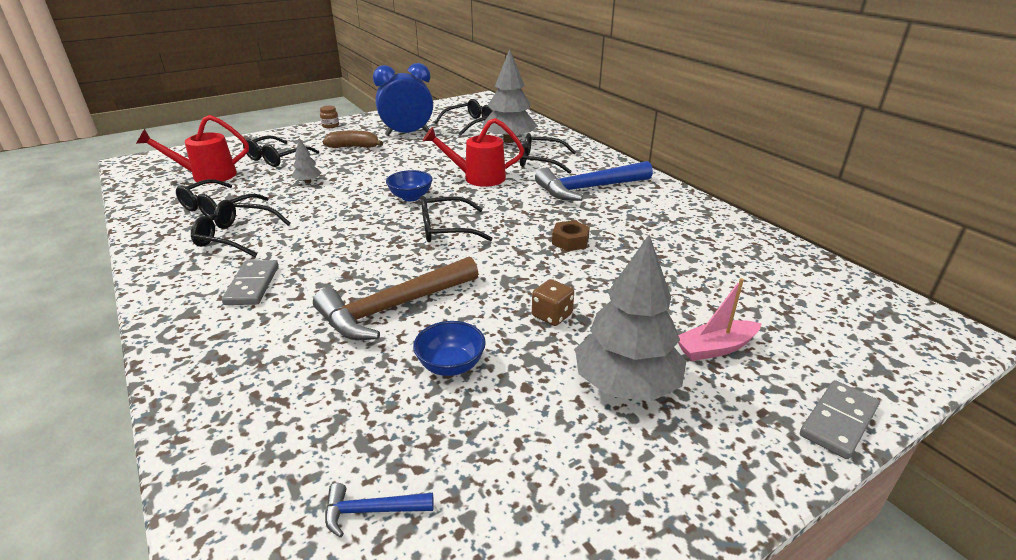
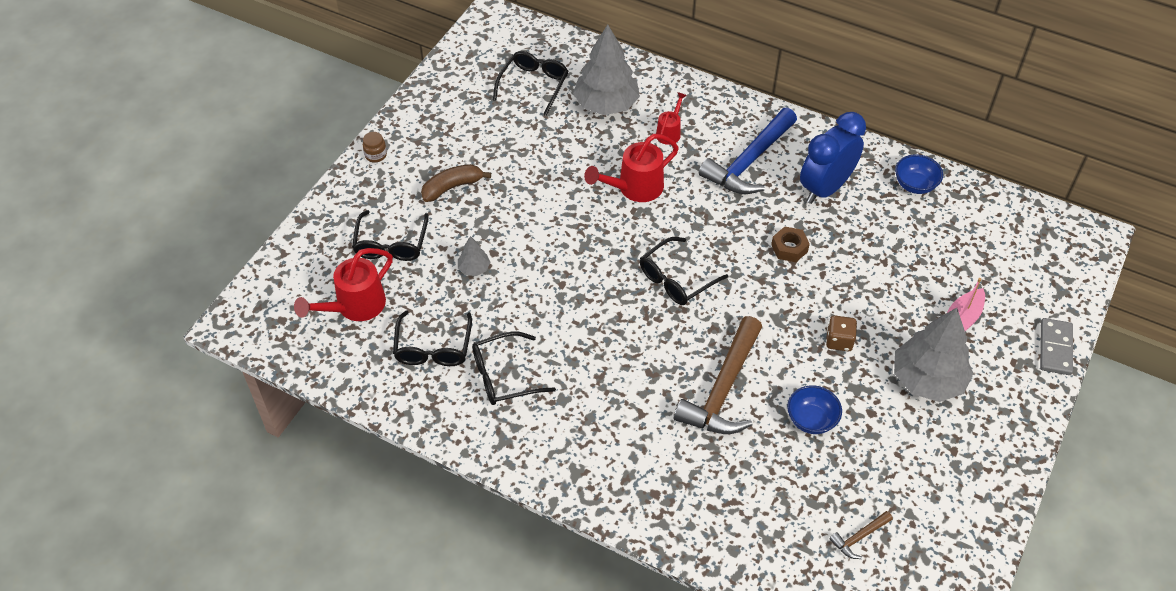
camera: 30 degrees left, 20 degrees up
grey domino [222,260,278,305] -> none
blue hammer [325,483,434,538] -> brown hammer [829,511,893,559]
blue clock [373,63,433,136] -> blue clock moved to [800,112,866,204]
blue bowl [386,170,433,201] -> blue bowl moved to [895,154,943,194]
black glasses [520,133,576,174] -> red watering can [656,92,687,145]

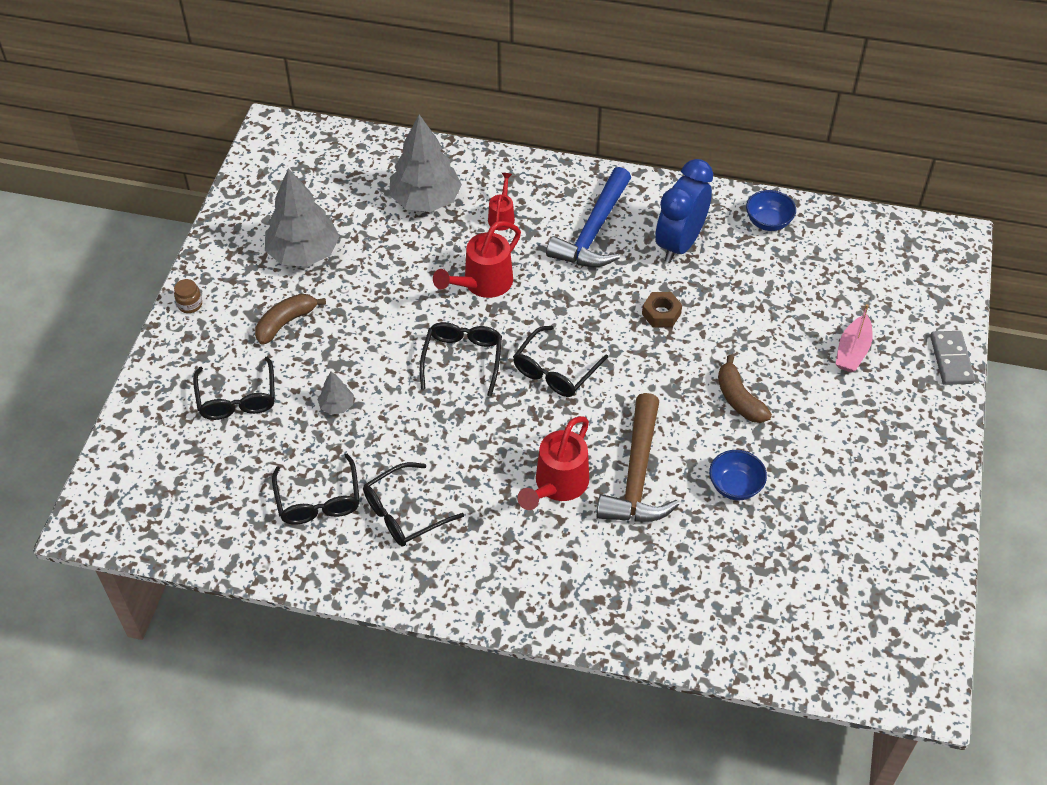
camera: 15 degrees left, 0 degrees up
red watering can [294,248,393,321] -> red watering can moved to [518,416,589,510]
black glasses [493,51,568,116] -> black glasses moved to [420,322,502,397]
brown dice [826,315,857,351] -> brown banana [718,355,772,423]
brown hammer [829,511,893,559] -> none
grey tree [894,308,974,402] -> grey tree moved to [265,168,340,267]

